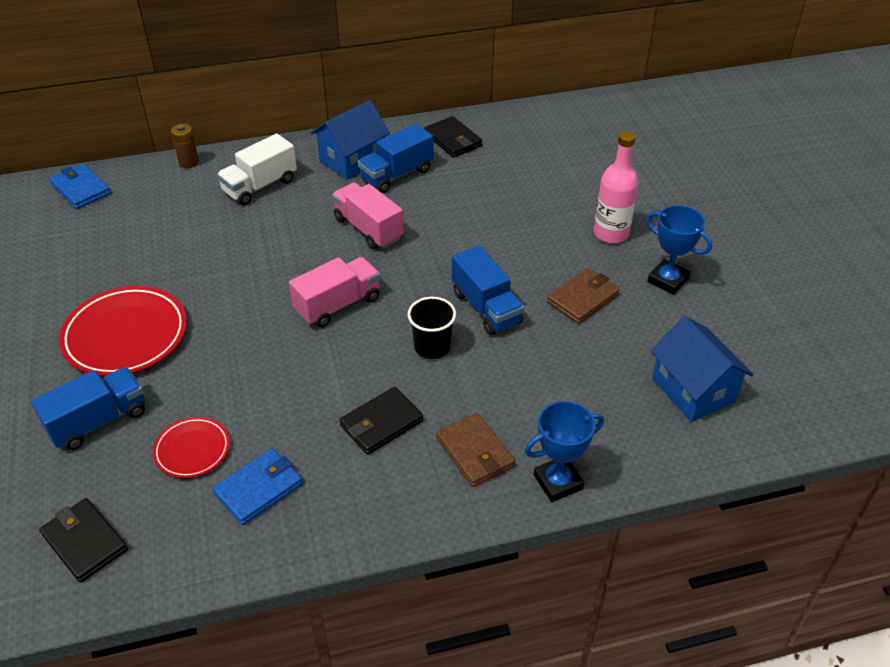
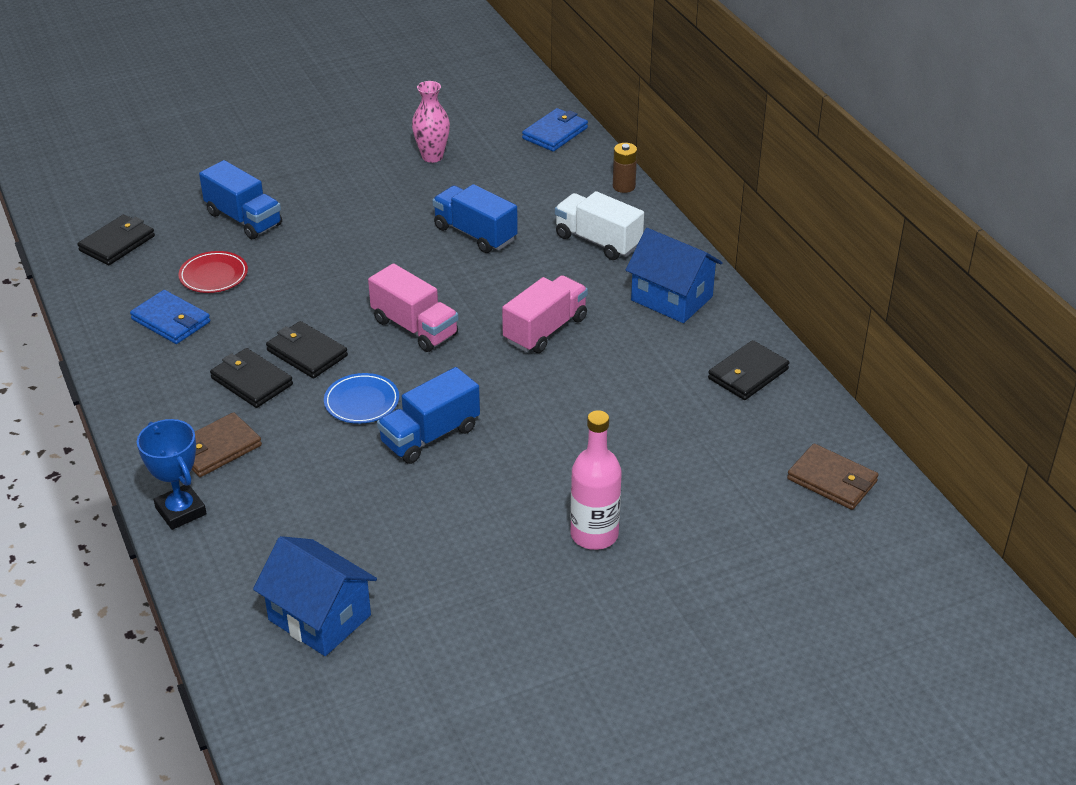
camera: 80 degrees right, 5 degrees down
red plate [59,286,187,376] -> none
blue truck [358,123,434,193] -> blue truck moved to [432,184,518,253]
black cup [408,297,456,359] -> blue plate [324,373,399,424]
brown wallet [547,268,620,324] -> brown wallet moved to [787,444,879,510]
blue trophy [646,205,712,295] -> none
blue house [650,316,754,422] -> blue house turned 75 degrees clockwise [253,536,377,656]
none -> black wallet [266,321,348,378]
none -> pink vase [412,81,450,163]

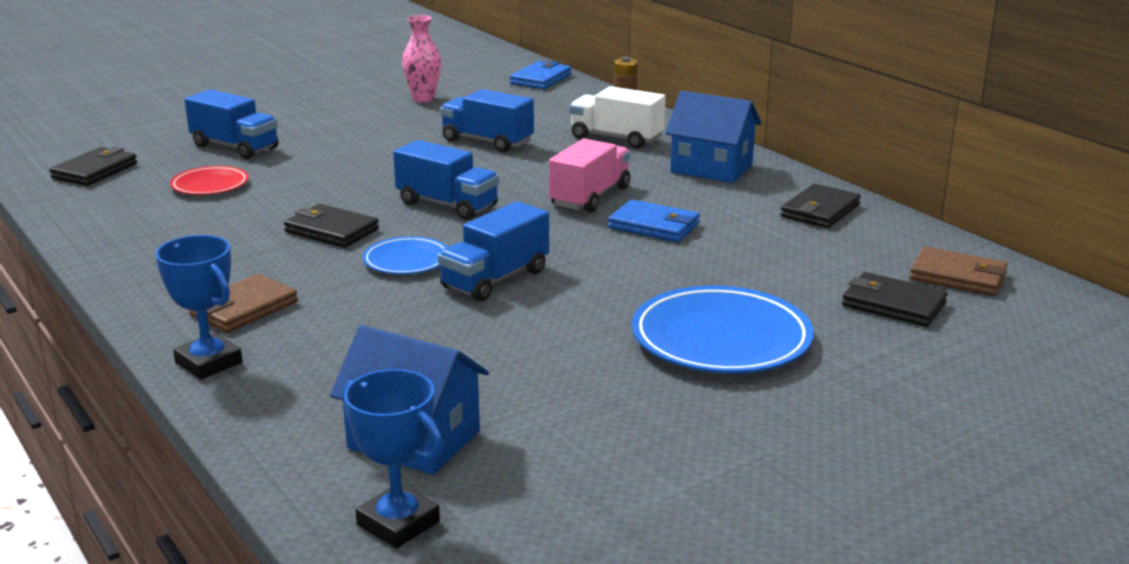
camera: 10 degrees left, 15 degrees down
blue wallet [130,290,210,344] -> blue wallet moved to [608,200,700,242]
black wallet [210,348,293,408] -> black wallet moved to [842,272,948,327]
pink truck [368,263,458,352] -> blue truck [393,140,499,220]
pink bottle [570,410,622,550] -> blue plate [632,286,814,373]
none -> blue trophy [342,369,443,548]

